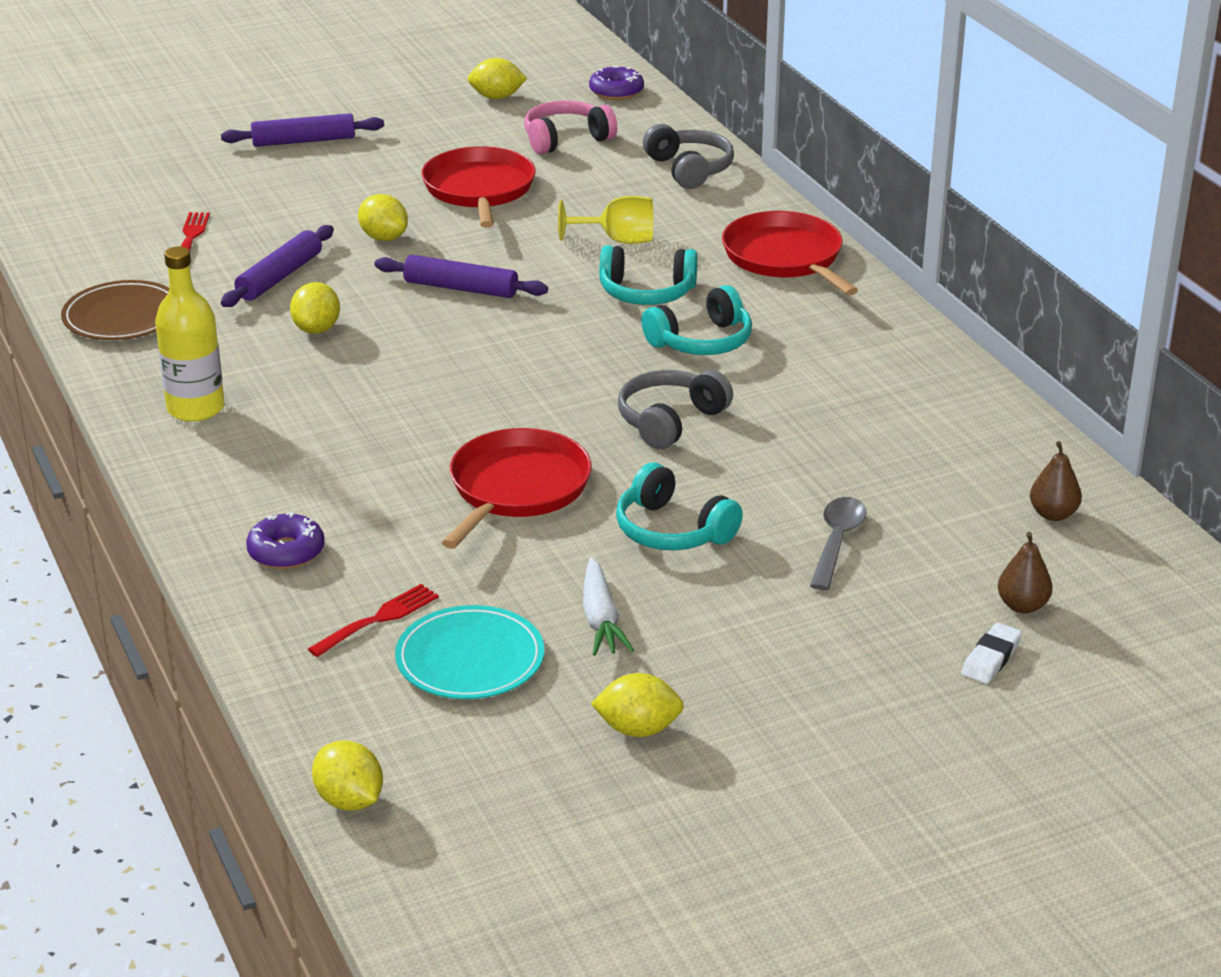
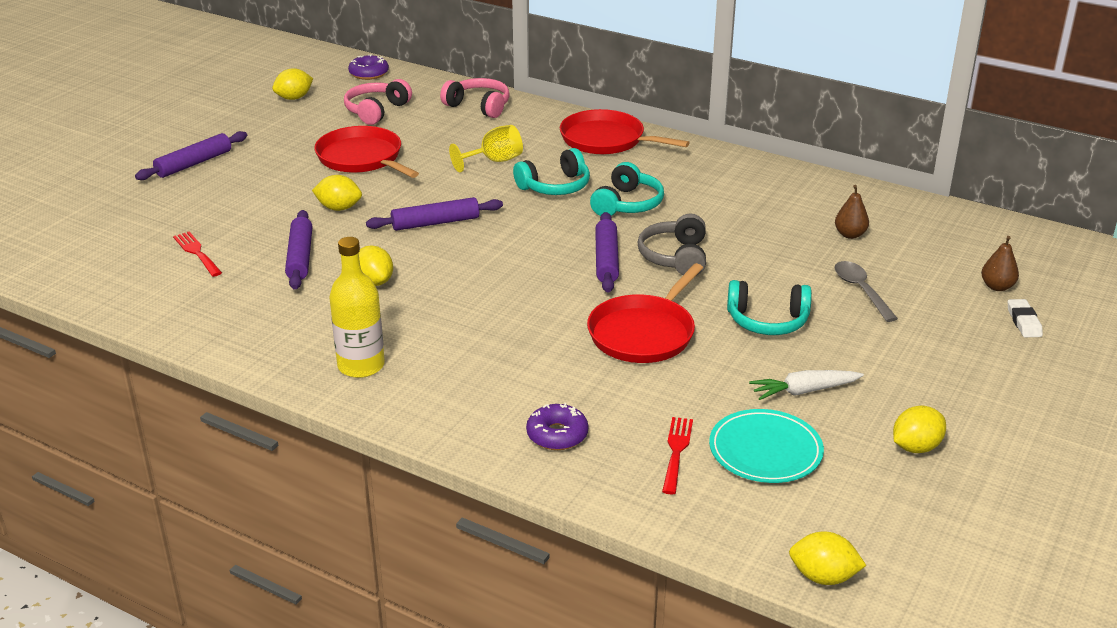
camera: 35 degrees left, 0 degrees up
brown plate [61,280,169,340] -> none
red pan [442,428,592,549] -> red pan turned 135 degrees counterclockwise [587,263,703,363]
white carrot [583,557,634,656] -> white carrot turned 120 degrees clockwise [749,370,864,400]
grey headphones [643,124,734,189] -> pink headphones [440,78,510,118]
brown pear [1030,441,1082,521] -> brown pear moved to [835,185,869,239]
none -> purple rolling pin [595,212,619,292]

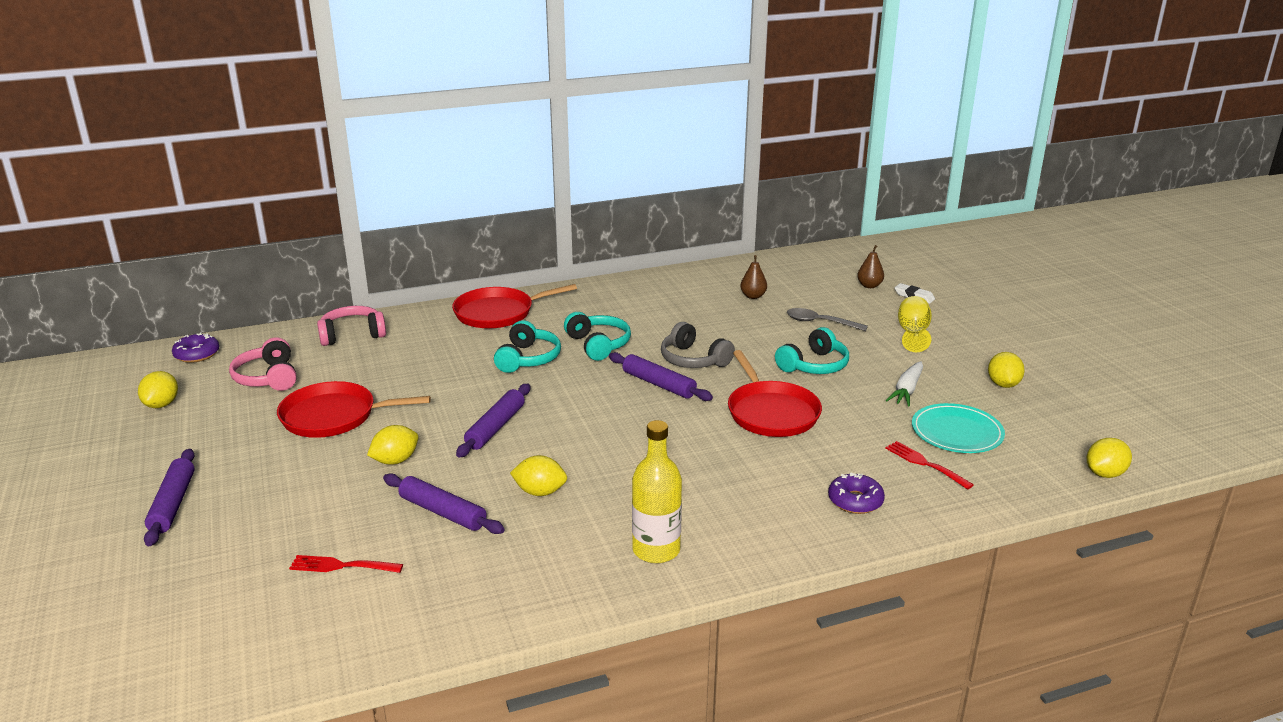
camera: 50 degrees left, 5 degrees down
yellow goblet [449,125,523,173] -> yellow goblet moved to [898,296,932,352]

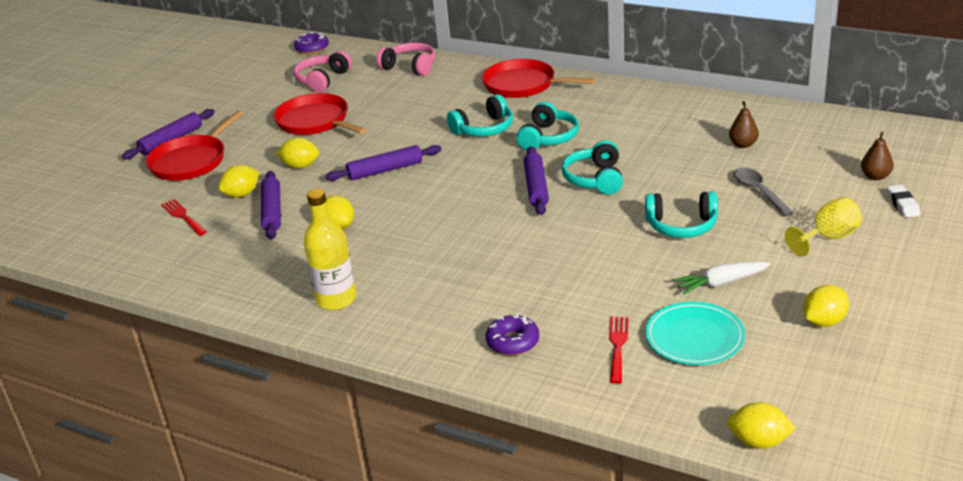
camera: 50 degrees right, 5 degrees up
yellow lemon [138,371,178,408] -> yellow lemon moved to [218,165,260,197]
grey headphones [661,322,735,368] -> turquoise headphones [561,140,623,195]
red pan [728,350,822,437] -> red pan moved to [146,110,244,181]

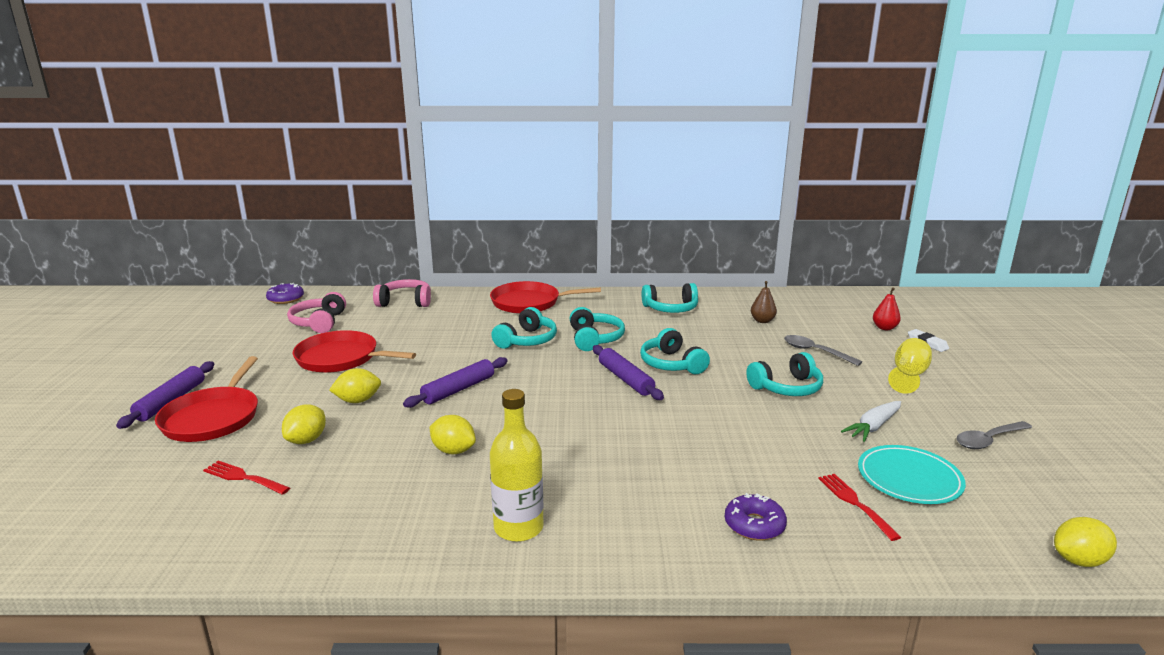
camera: 30 degrees left, 10 degrees down
purple rolling pin [261,171,281,240] -> none
yellow lemon [803,285,849,327] -> grey spoon [957,421,1032,449]
brown pear [861,131,894,180] -> red pear [873,287,901,330]
none -> turquoise headphones [642,283,698,313]

